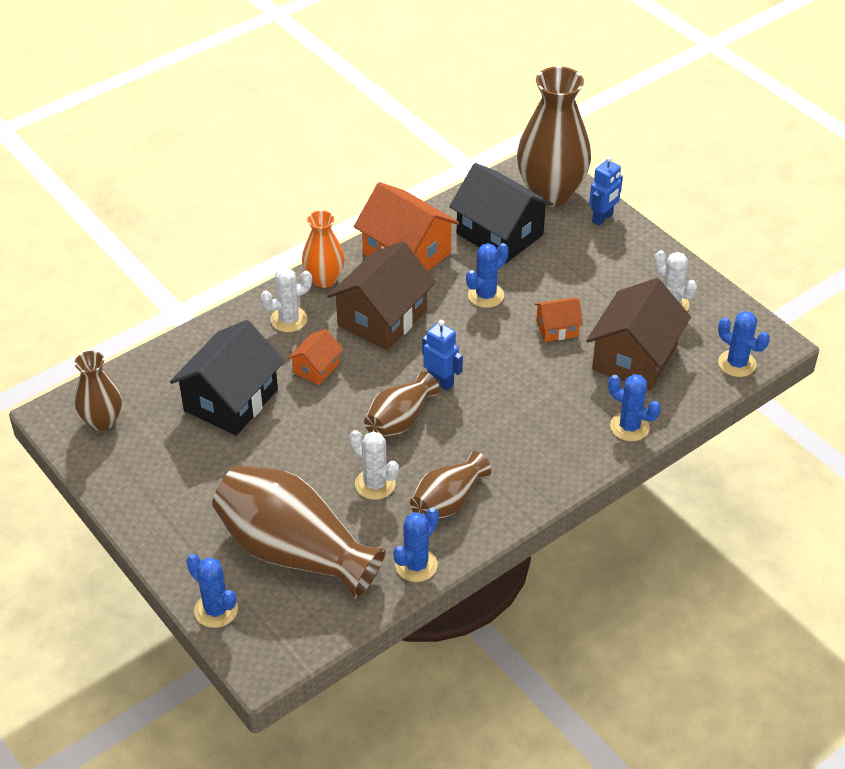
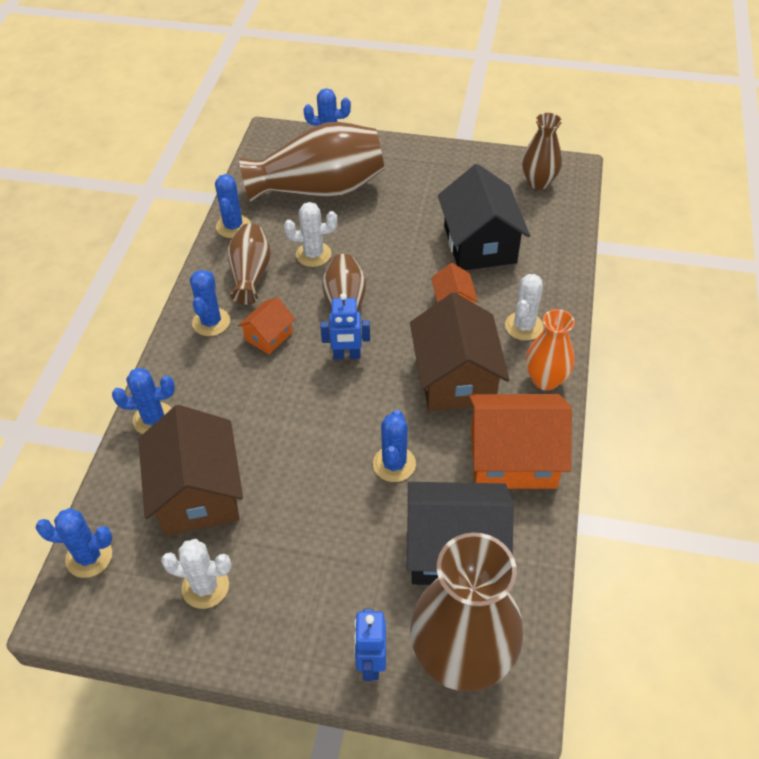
camera: 140 degrees right, 5 degrees up
orange house [535,298,583,342] -> orange house moved to [238,297,295,354]
none -> blue cactus [190,270,230,336]

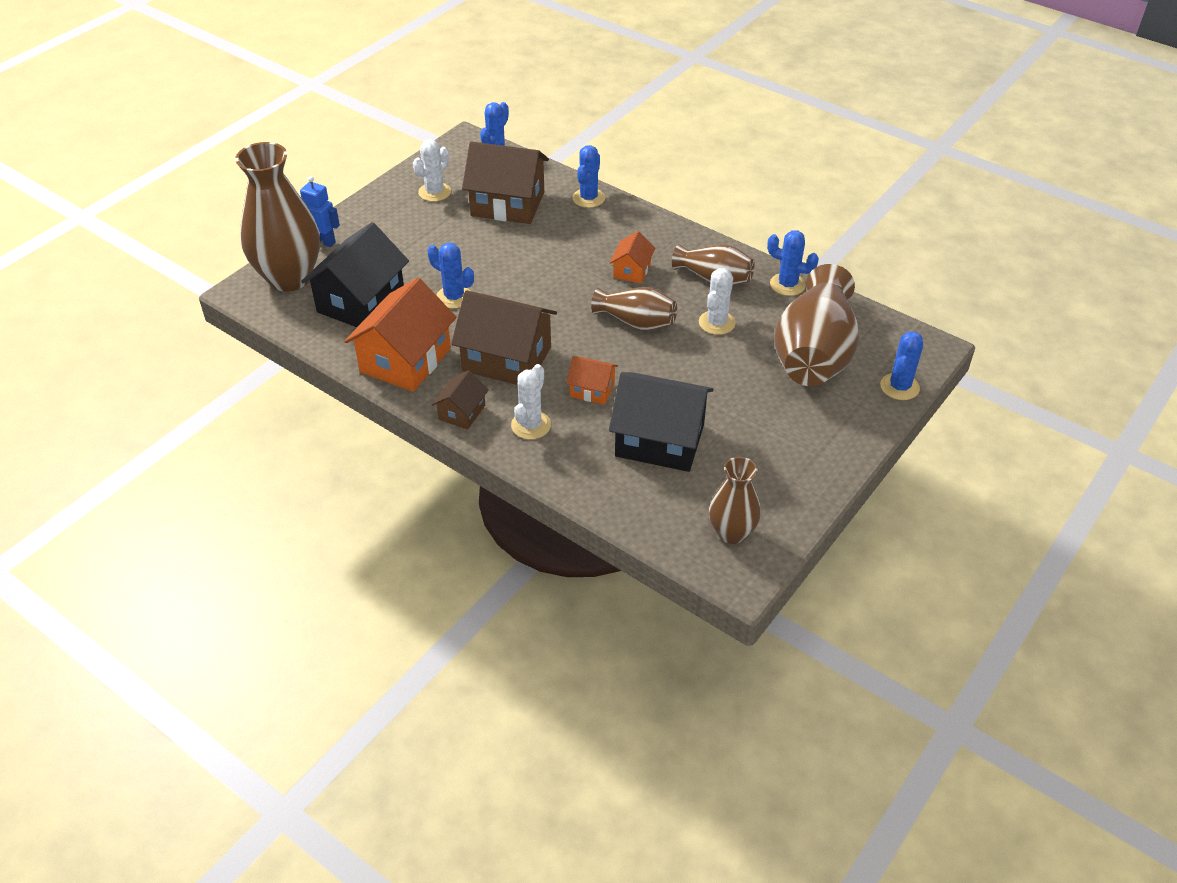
camera: 115 degrees right, 5 degrees down
blue cactus [190,270,230,336] -> none
orange house [238,297,295,354] -> orange house turned 45 degrees clockwise [609,231,655,283]
blue robot [320,293,370,360] -> none
white cactus [505,274,544,341] -> white cactus turned 60 degrees clockwise [511,364,551,439]
orange vase [526,309,575,391] -> brown house [432,370,489,430]

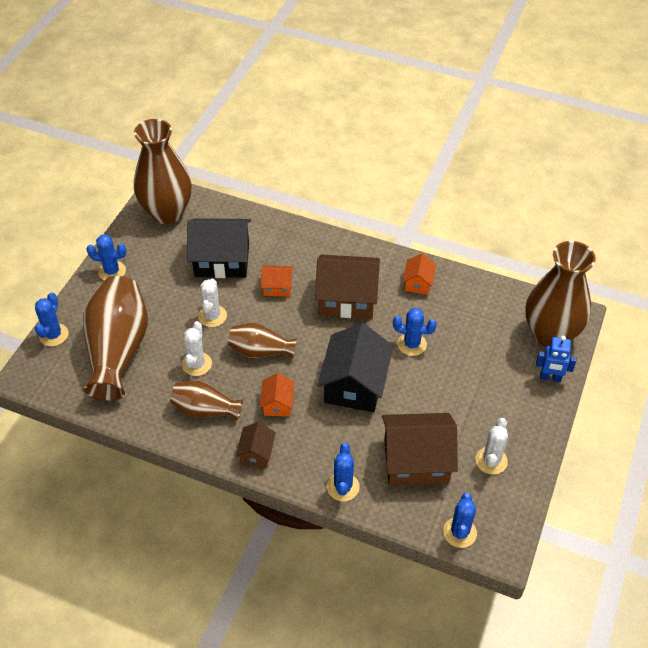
camera: 165 degrees right, 5 degrees up
black house [301,222,409,327] -> black house moved to [317,323,393,412]
orange house [344,278,457,392] -> orange house [403,253,436,295], size x0.50
brown house [432,370,489,430] -> brown house moved to [236,422,276,468]
white cactus [511,364,551,439] -> white cactus moved to [198,279,227,327]
brown vase [709,457,761,544] -> brown vase [134,119,192,224], size x1.82
blue cactus [767,230,819,296] -> blue cactus moved to [86,234,127,280]

